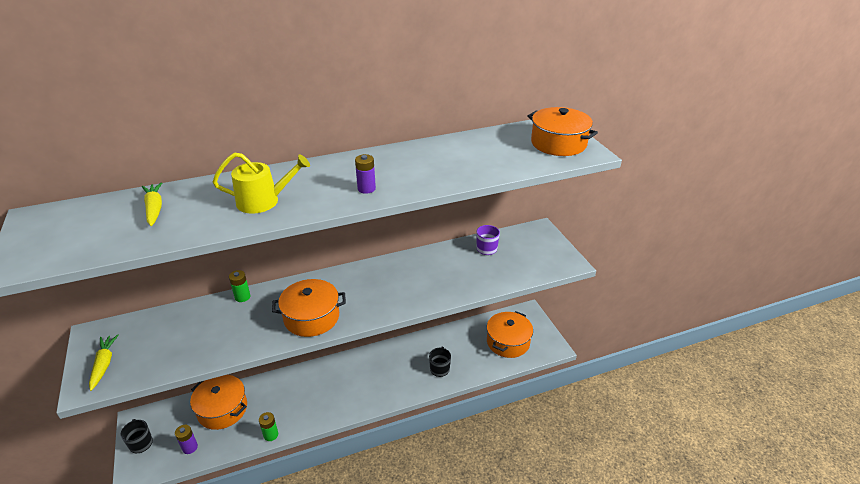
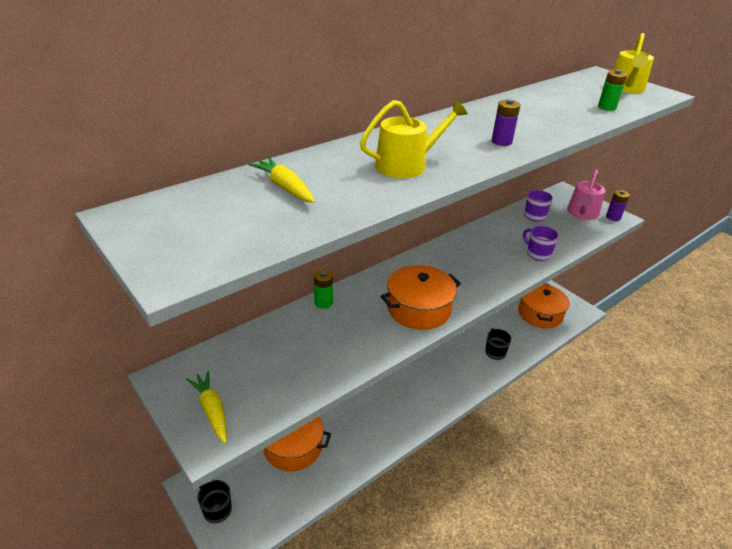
camera: 20 degrees left, 0 degrees up
purple battery [175,425,198,454] -> purple battery moved to [606,190,630,221]
green battery [259,412,278,441] -> green battery moved to [598,70,627,111]
orange pot [527,107,598,156] -> yellow watering can [613,33,654,93]
none -> purple mug [523,226,559,261]
none -> pink watering can [567,169,605,220]

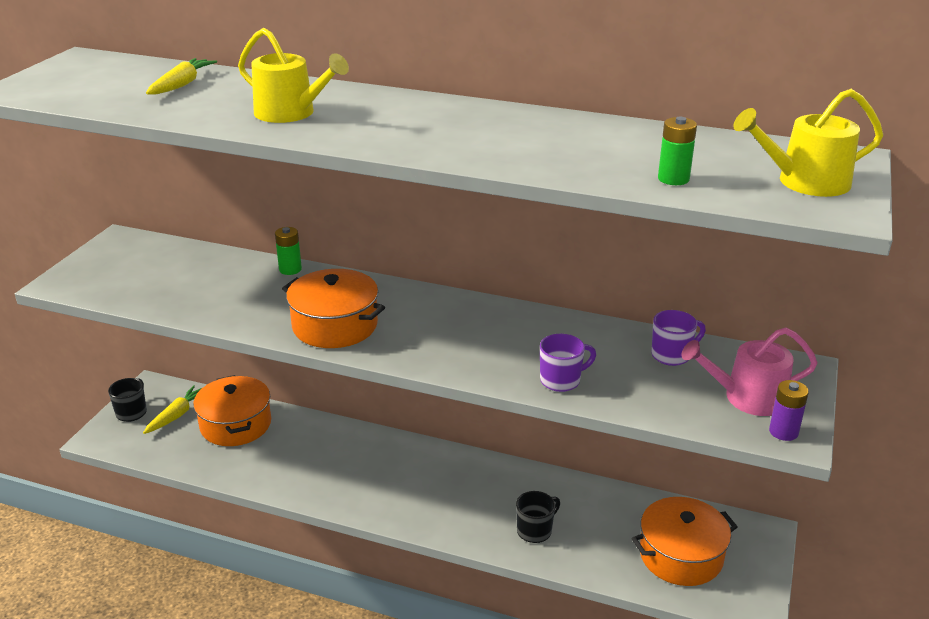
camera: 60 degrees right, 5 degrees down
yellow carrot [186,371,227,443] -> yellow carrot moved to [143,385,202,434]
purple battery [492,99,520,146] -> none
purple mug [523,226,559,261] -> purple mug turned 45 degrees clockwise [540,334,596,392]

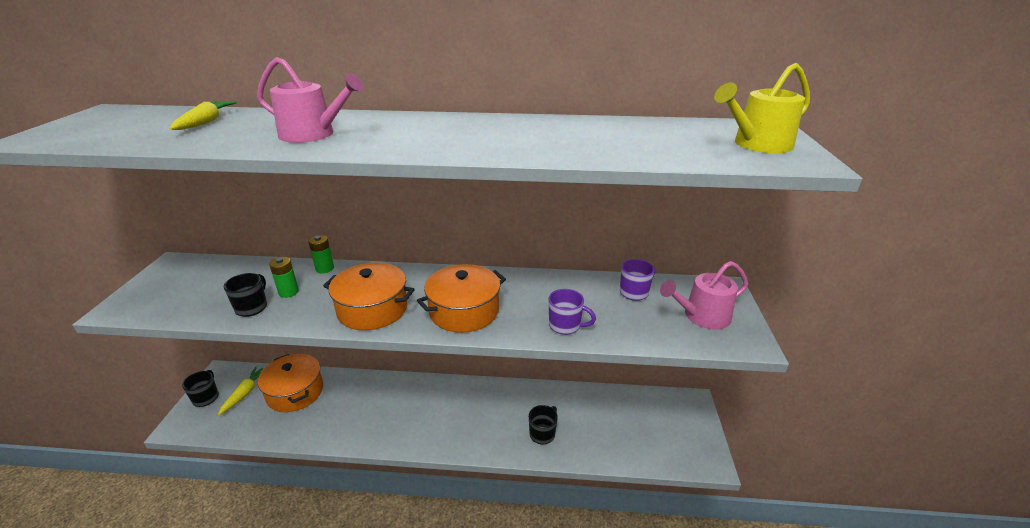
camera: 15 degrees left, 0 degrees up
yellow watering can [238,28,349,123] -> pink watering can [257,57,364,143]
purple mug [540,334,596,392] -> purple mug turned 60 degrees clockwise [549,289,596,335]
orange pot [631,497,737,586] -> orange pot moved to [417,264,506,333]
green battery [658,117,697,185] -> green battery moved to [269,257,299,298]
purple battery [769,380,809,441] -> none
none -> black mug [224,273,267,317]

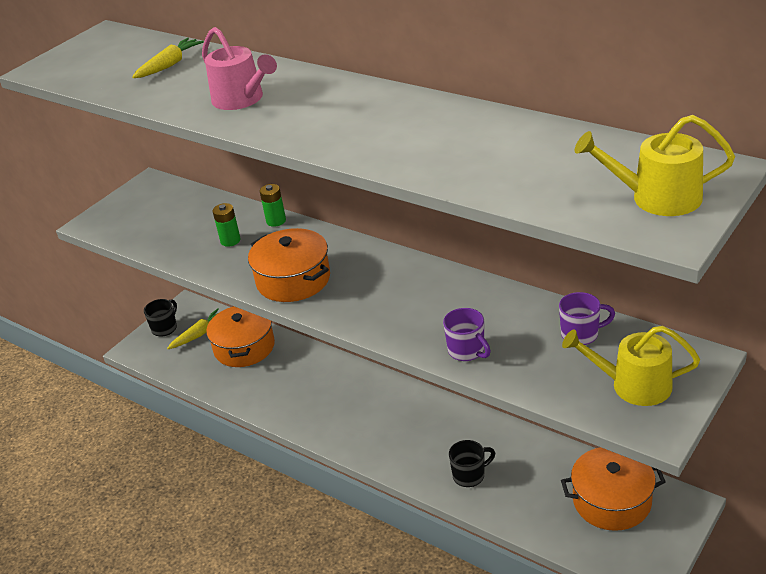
camera: 35 degrees right, 5 degrees up
black mug [224,273,267,317] -> none
orange pot [417,264,506,333] -> orange pot moved to [561,447,666,531]
pink watering can [660,261,748,329] -> yellow watering can [562,326,700,406]

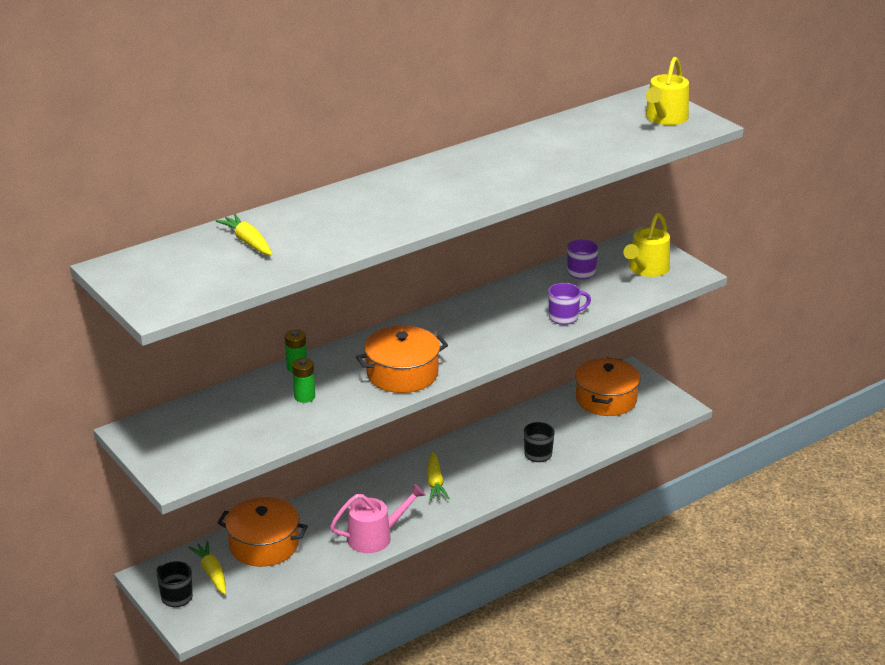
camera: 75 degrees left, 5 degrees down
pink watering can [202,27,277,110] -> pink watering can moved to [330,484,426,553]
none -> yellow carrot [427,452,450,501]

